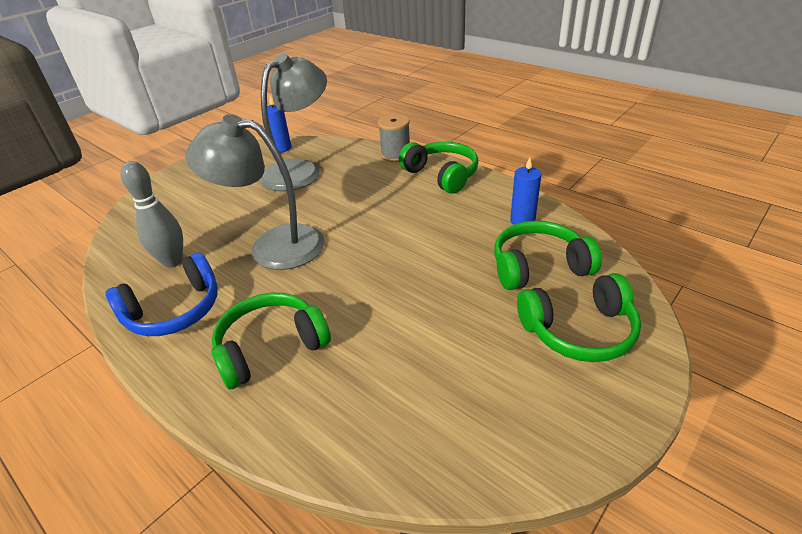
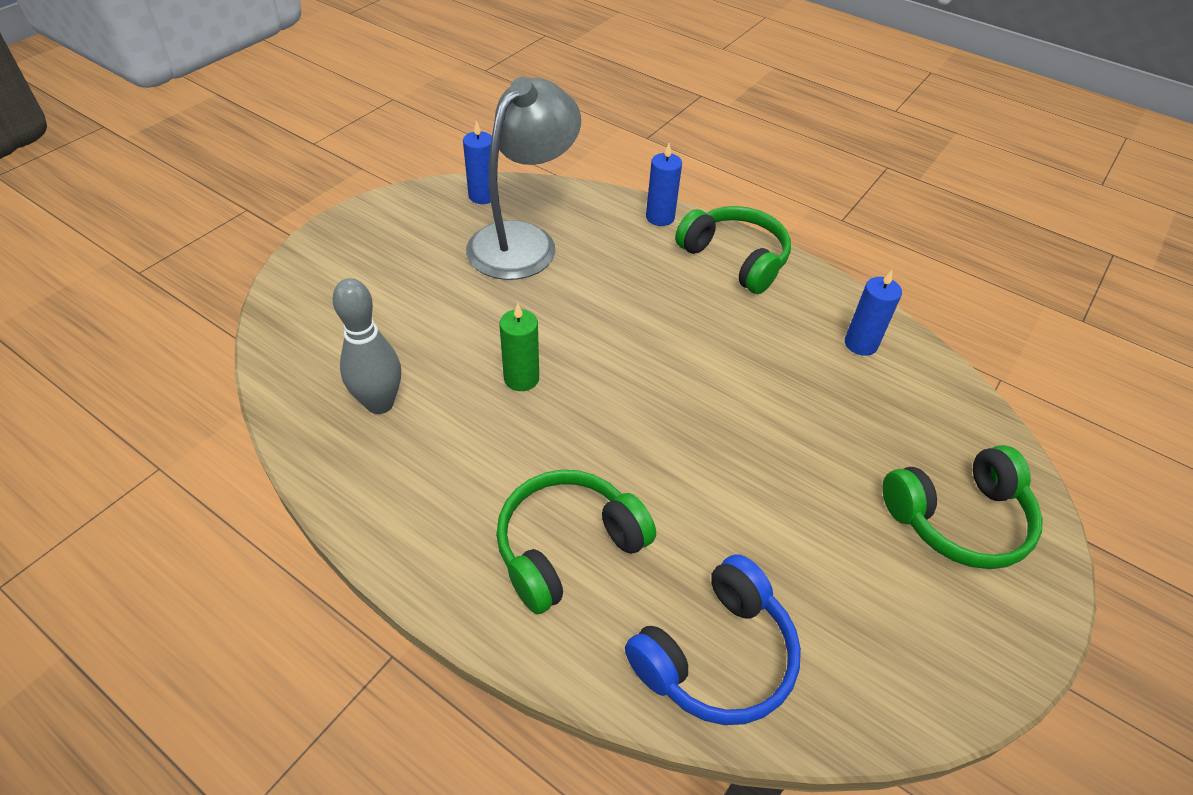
camera: 10 degrees left, 10 degrees up
blue headphones [106,252,218,336] -> blue headphones moved to [625,554,801,725]
grey lamp [185,114,324,270] -> green candle [500,303,539,391]
grey spool [378,114,410,162] -> blue candle [646,143,682,226]
green headphones [494,221,602,290] -> none

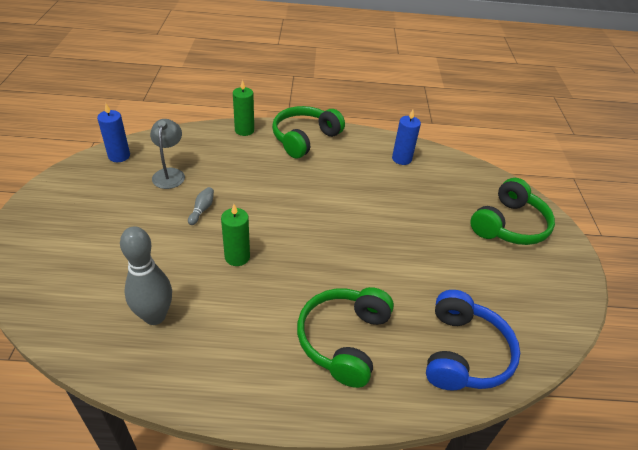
camera: 35 degrees left, 5 degrees down
grey lamp [466,77,581,280] -> grey lamp [150,119,185,189], size x0.51
blue candle [646,143,682,226] -> green candle [233,80,254,136]
green headphones [675,206,791,294] -> green headphones turned 60 degrees counterclockwise [272,106,345,159]
none -> grey bowling pin [188,187,214,225]

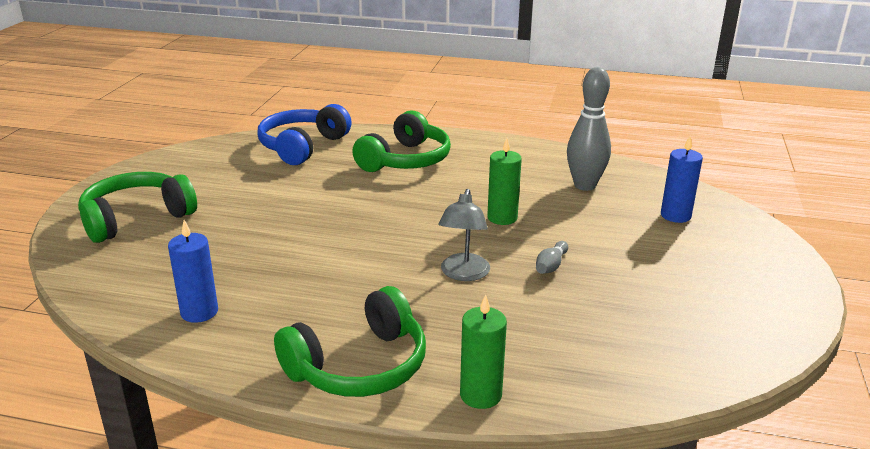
camera: 165 degrees left, 15 degrees down
blue candle [97,103,130,162] -> blue candle moved to [661,136,703,223]
grey lamp [150,119,185,189] -> grey lamp moved to [438,189,490,281]

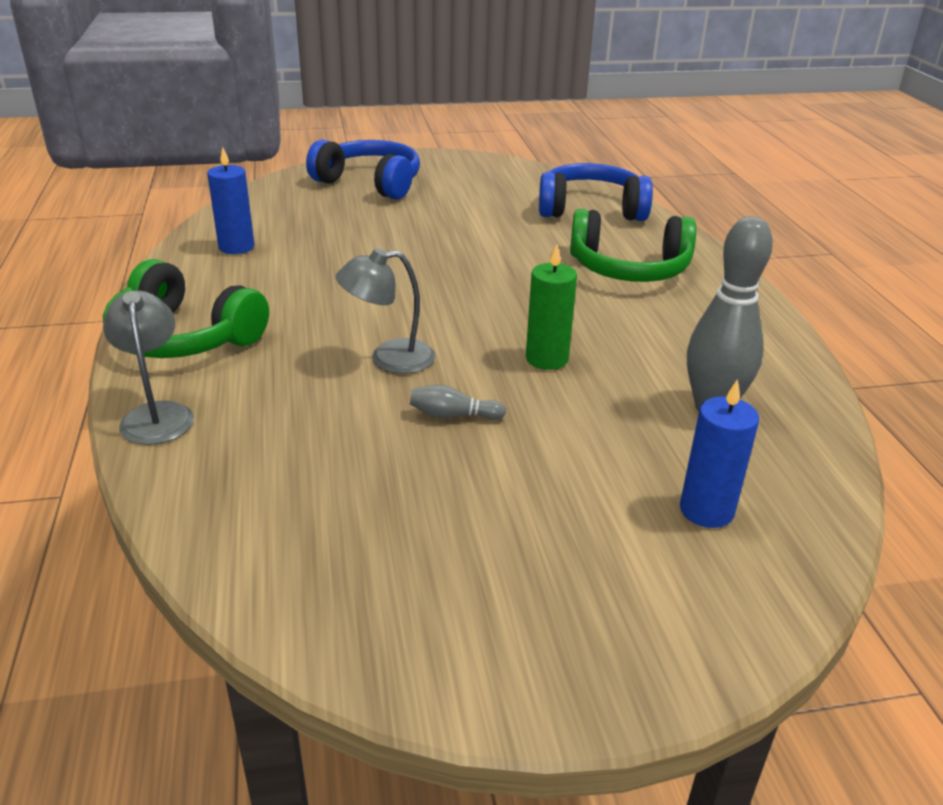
camera: 65 degrees right, 5 degrees up
green headphones [78,172,197,243] -> blue headphones [306,139,420,199]
green candle [460,294,507,409] -> grey lamp [103,290,194,445]

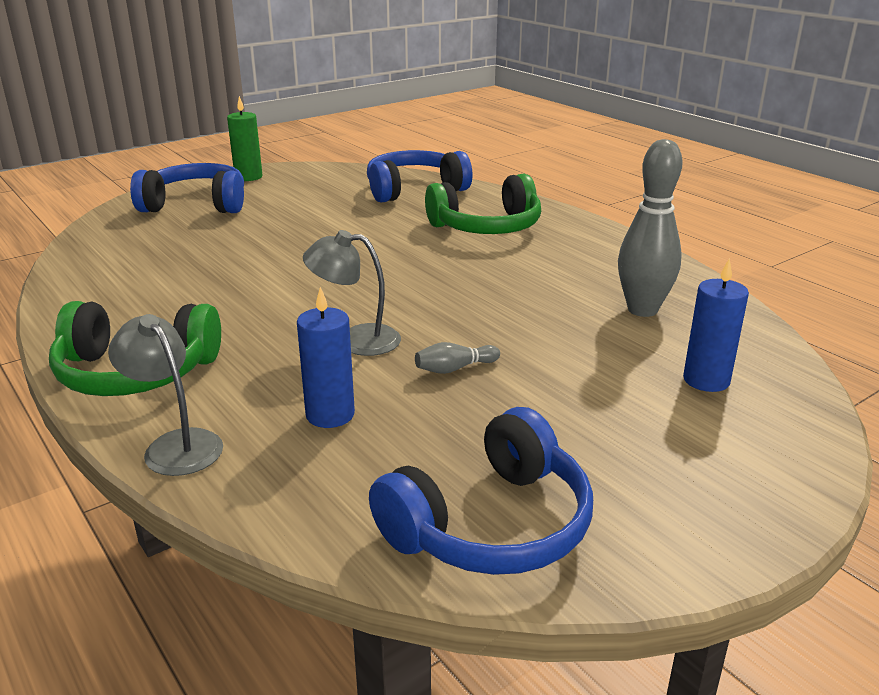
camera: 25 degrees left, 5 degrees down
blue candle [207,147,255,254] -> blue candle moved to [297,287,355,428]
grey lamp [336,248,435,374] -> grey lamp turned 45 degrees clockwise [303,230,401,356]
green candle [526,245,577,370] -> green candle moved to [227,96,263,181]
none -> blue headphones [369,407,593,575]

